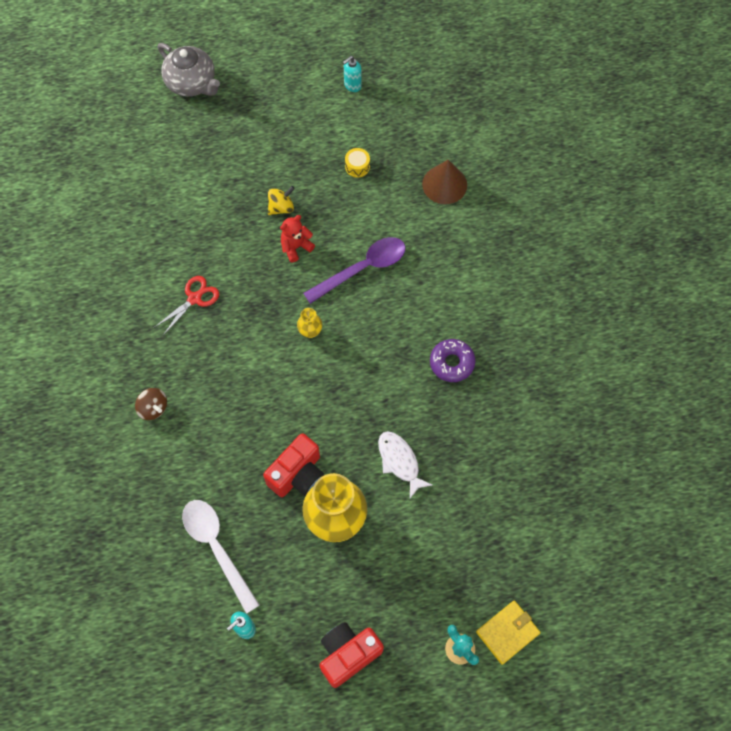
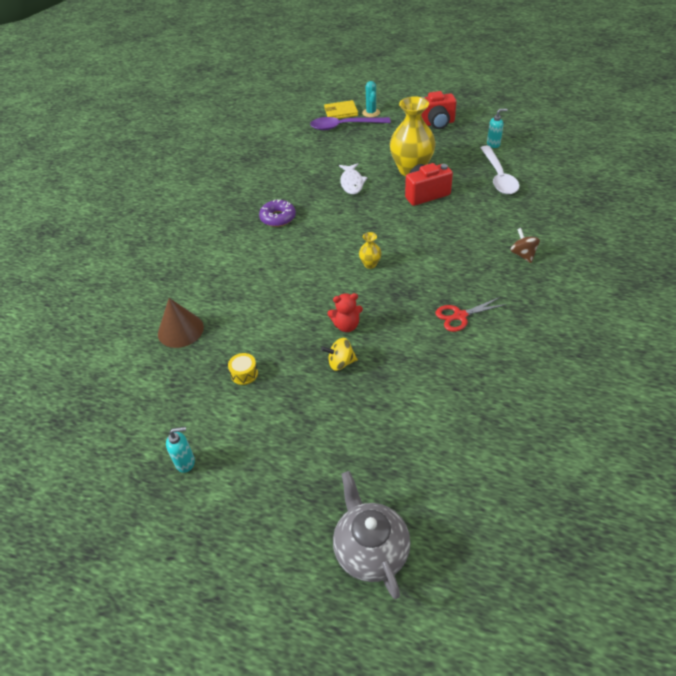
camera: 150 degrees left, 20 degrees down
purple spoon [303,237,406,304] -> purple spoon moved to [310,117,391,130]

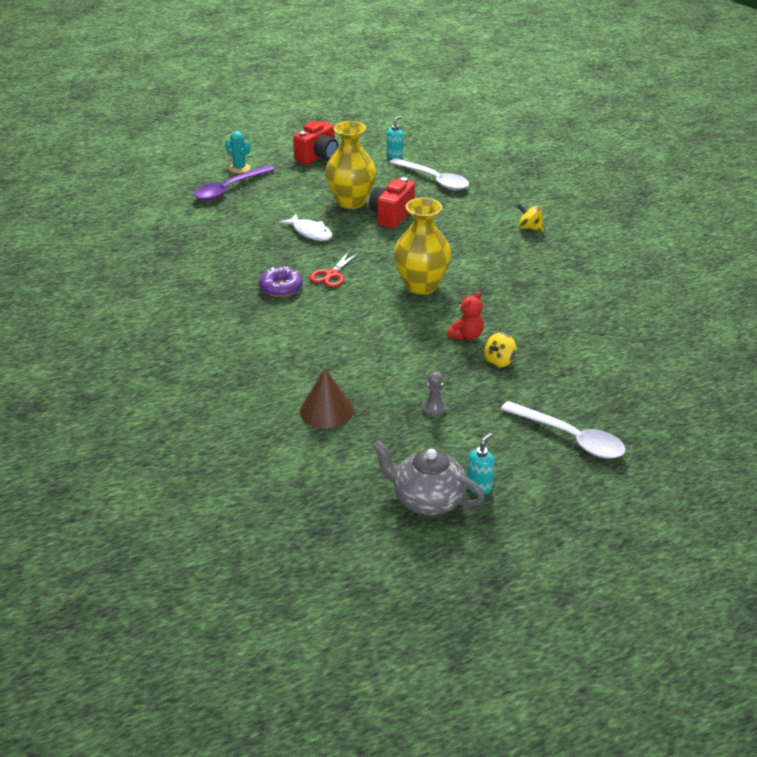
camera: 45 degrees left, 10 degrees down
yellow drum [228,353,258,385] -> grey pawn [422,372,447,417]
yellow wallet [324,100,358,119] -> none
grey teapot [333,471,411,599] -> grey teapot moved to [372,440,485,515]
yellow vase [359,232,382,269] -> yellow vase [394,198,451,295], size x2.32
red scissors [436,297,507,332] -> red scissors moved to [309,250,360,287]
brown spinning top [510,228,540,263] -> yellow spinning top [517,203,544,231]
none -> white spoon [501,401,626,459]

